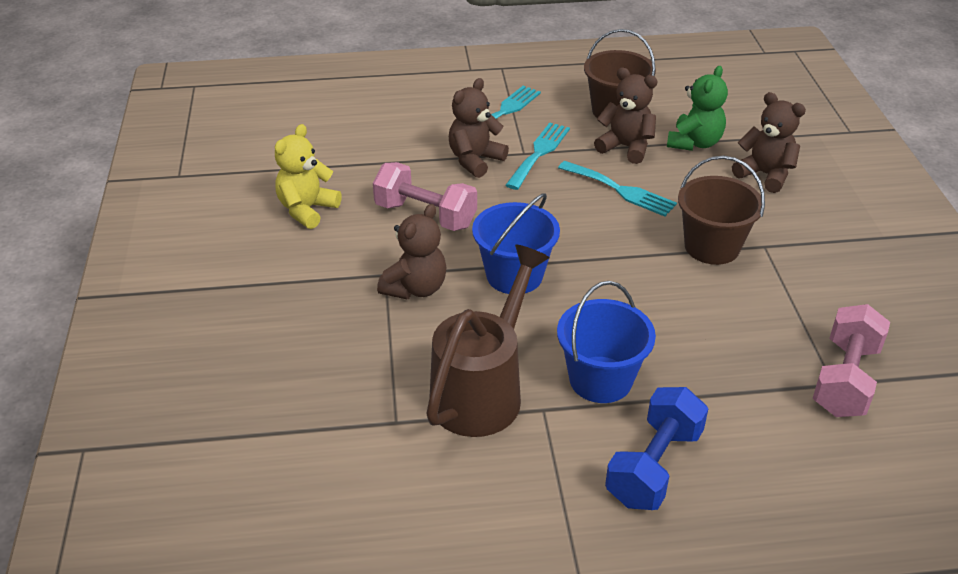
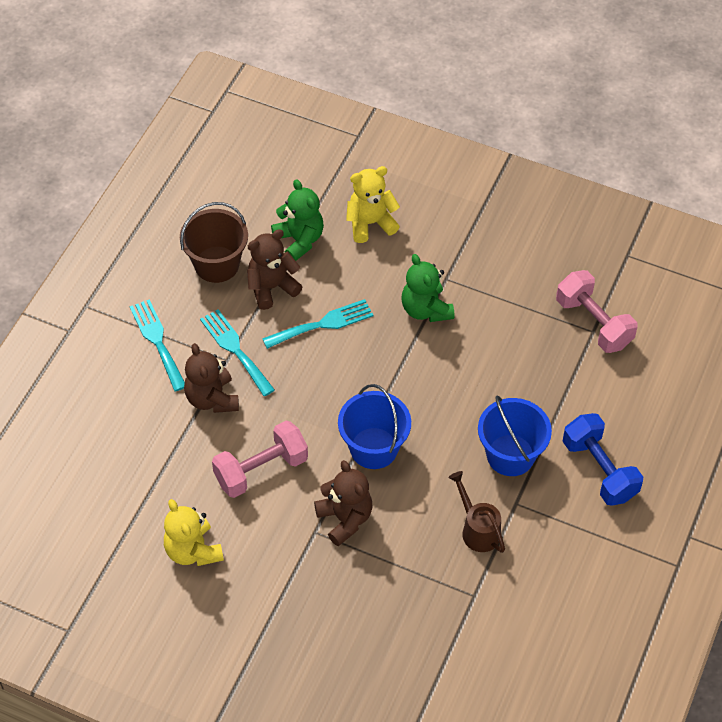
camera: 60 degrees left, 15 degrees up
brown watering can [426,244,549,437] -> brown watering can [448,471,505,553], size x0.54
brown bucket [678,156,765,265] -> green teddy bear [402,254,454,322]
brown teddy bear [732,92,806,193] -> yellow teddy bear [346,166,400,243]

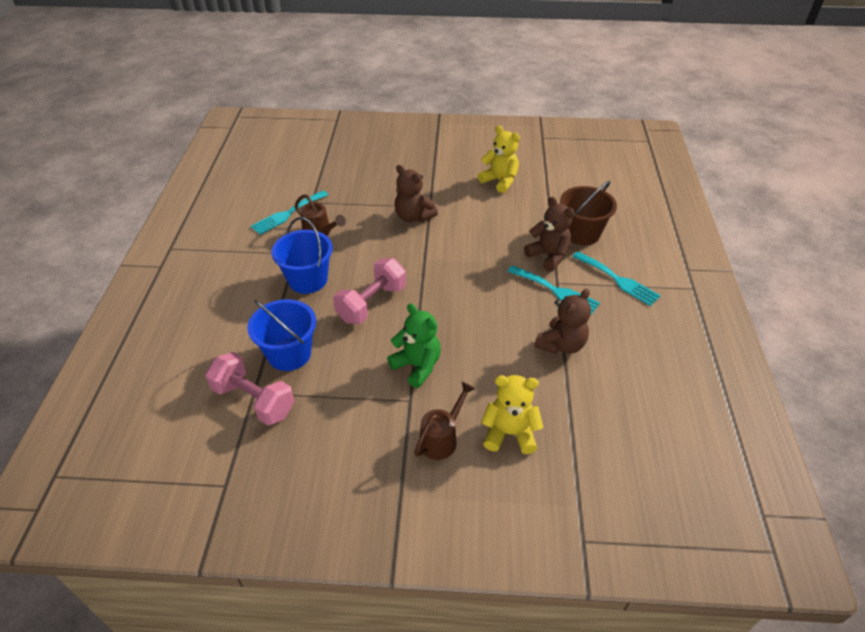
camera: 160 degrees right, 10 degrees down
brown bucket [180,202,248,283] -> brown bucket moved to [560,181,617,245]
pink dumbbell [212,420,308,498] -> pink dumbbell moved to [333,258,406,324]
turquoise fork [262,299,373,349] -> turquoise fork moved to [251,191,328,235]
green teddy bear [271,179,324,261] -> none
blue bucket [338,384,411,469] -> blue bucket moved to [247,299,316,371]
yellow teddy bear [346,166,400,243] -> yellow teddy bear turned 135 degrees counterclockwise [481,375,544,454]
blue dumbbell [562,413,643,506] -> none
none -> brown watering can [414,382,475,460]

